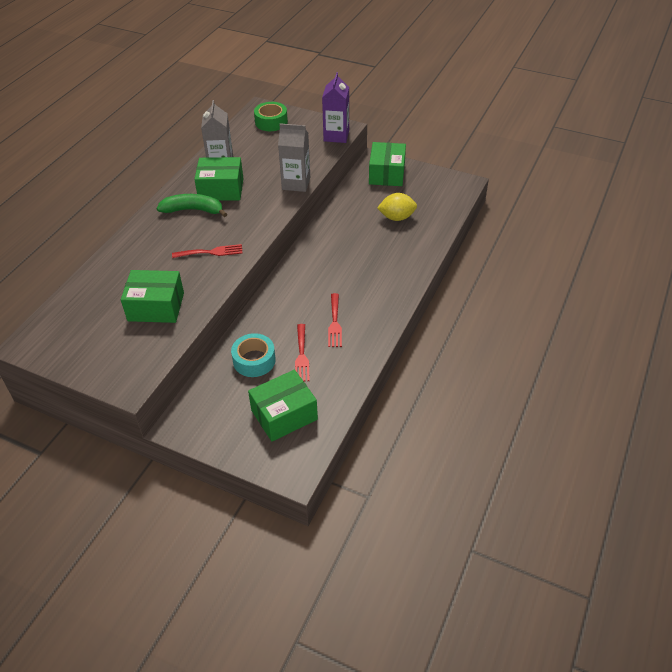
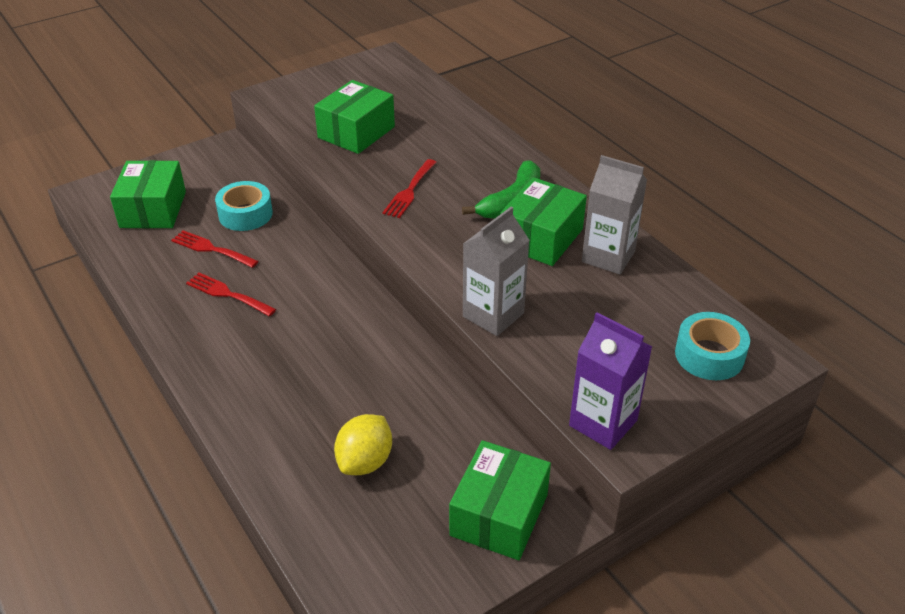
camera: 120 degrees right, 5 degrees down
green tape [254,102,288,131] -> turquoise tape [675,312,750,380]
green box [369,142,406,186] -> green box turned 75 degrees clockwise [449,440,551,560]

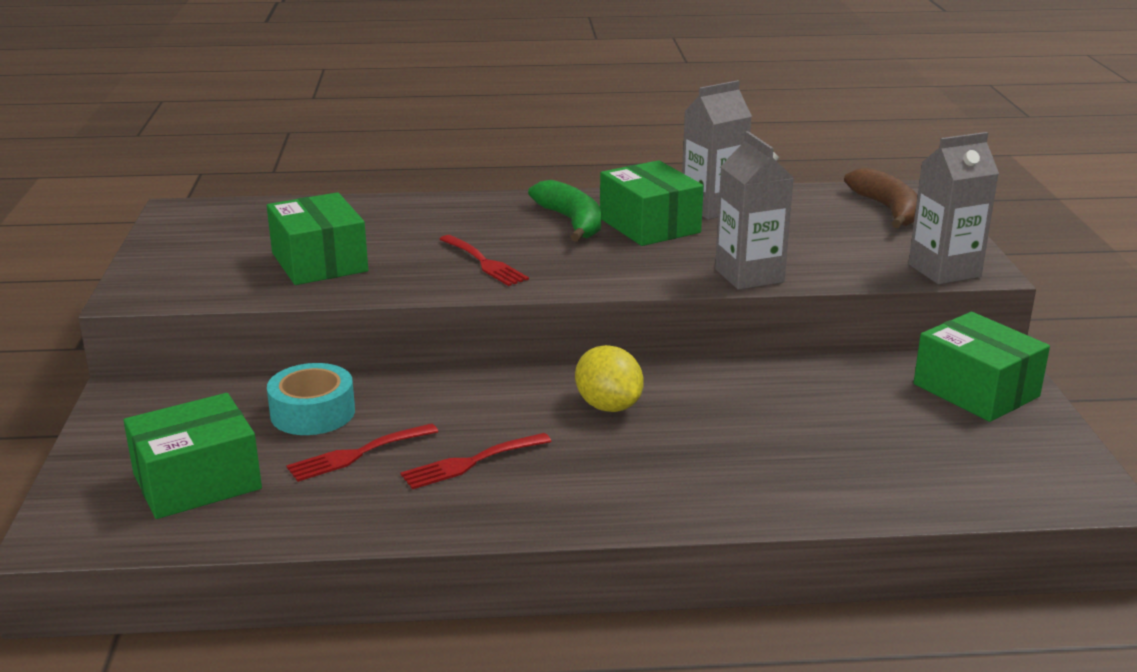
camera: 60 degrees left, 15 degrees down
green box [110,160,186,228] -> green box turned 60 degrees counterclockwise [124,393,262,519]
yellow lemon [334,414,392,475] -> yellow lemon moved to [575,345,644,412]
purple carton [569,312,652,450] -> grey carton [908,132,999,284]
turquoise tape [675,312,750,380] -> brown banana [844,168,918,228]

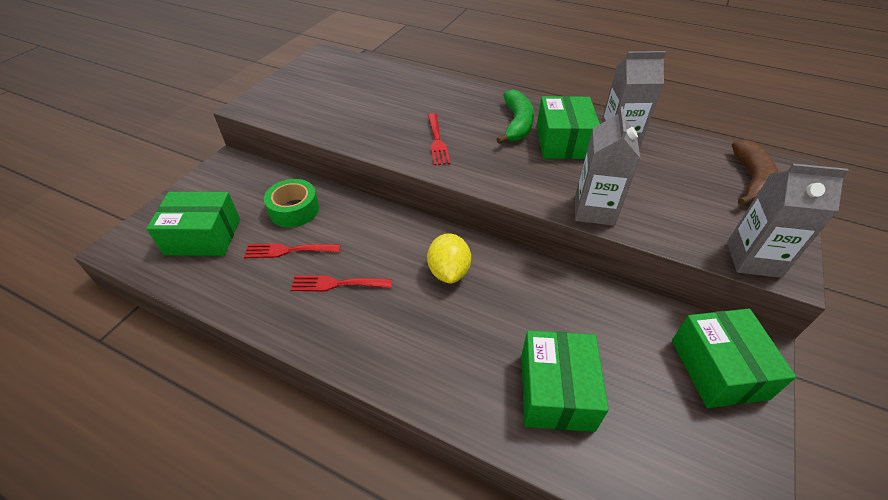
camera: 30 degrees right, 20 degrees up
green box [267,192,368,285] -> green box moved to [521,330,609,432]
turquoise tape [267,363,355,435] -> green tape [264,179,319,227]

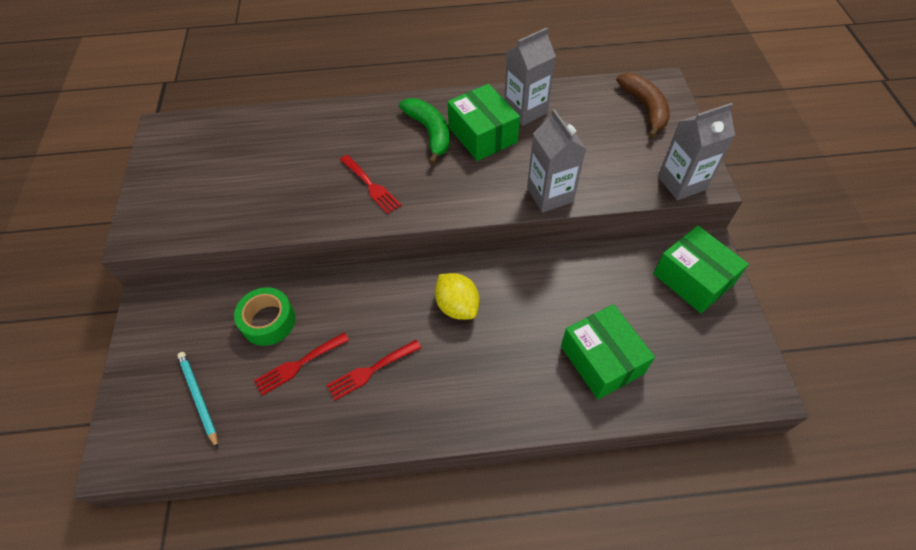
camera: 30 degrees left, 10 degrees up
green box [146,192,240,256] -> turquoise pencil [177,352,218,449]

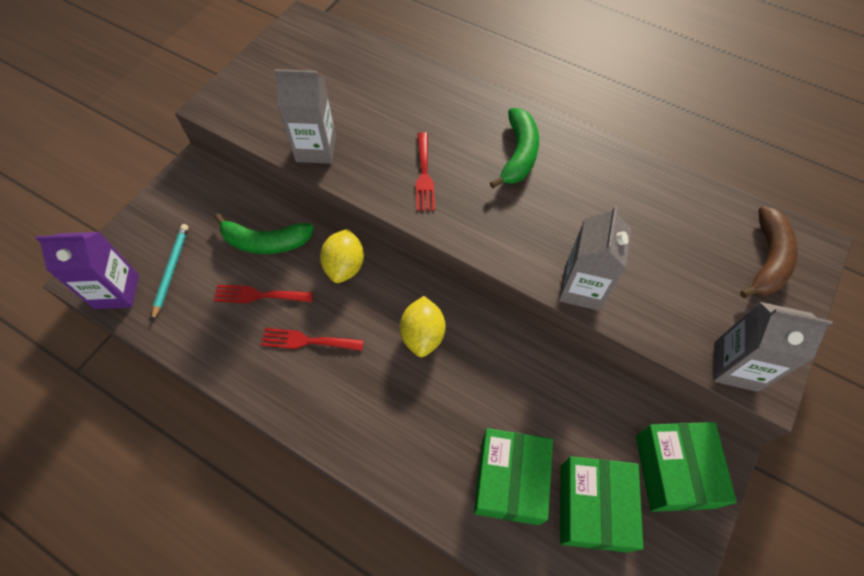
camera: 35 degrees right, 5 degrees up
green tape [234,287,295,346] -> green banana [214,213,314,254]
green box [447,84,520,161] -> green box moved to [560,456,643,552]
grey carton [504,28,556,126] -> grey carton moved to [275,69,336,164]
none -> purple carton [36,232,139,309]
none -> yellow lemon [320,229,364,283]

